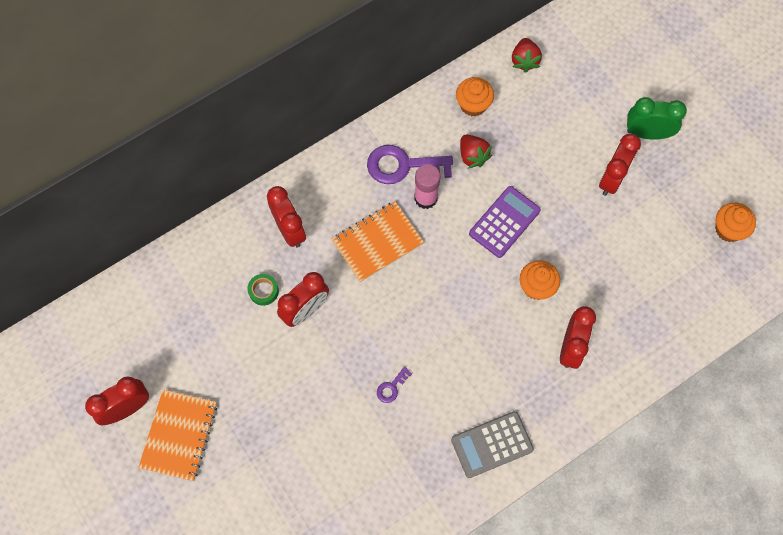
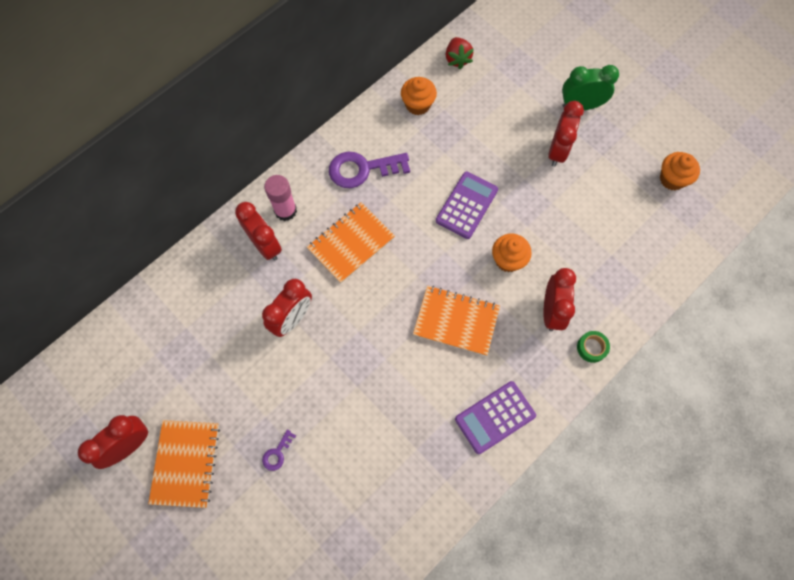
camera: 10 degrees left, 0 degrees up
green tape [247,274,279,306] -> green tape moved to [577,331,610,363]
purple key [377,367,412,403] -> purple key moved to [262,430,296,471]
pink glue stick [414,164,440,209] -> pink glue stick moved to [264,175,297,221]
grey calculator [451,411,534,478] -> purple calculator [455,381,536,454]
red strawberry [460,135,492,168] -> none
none -> orange notebook [413,286,500,356]

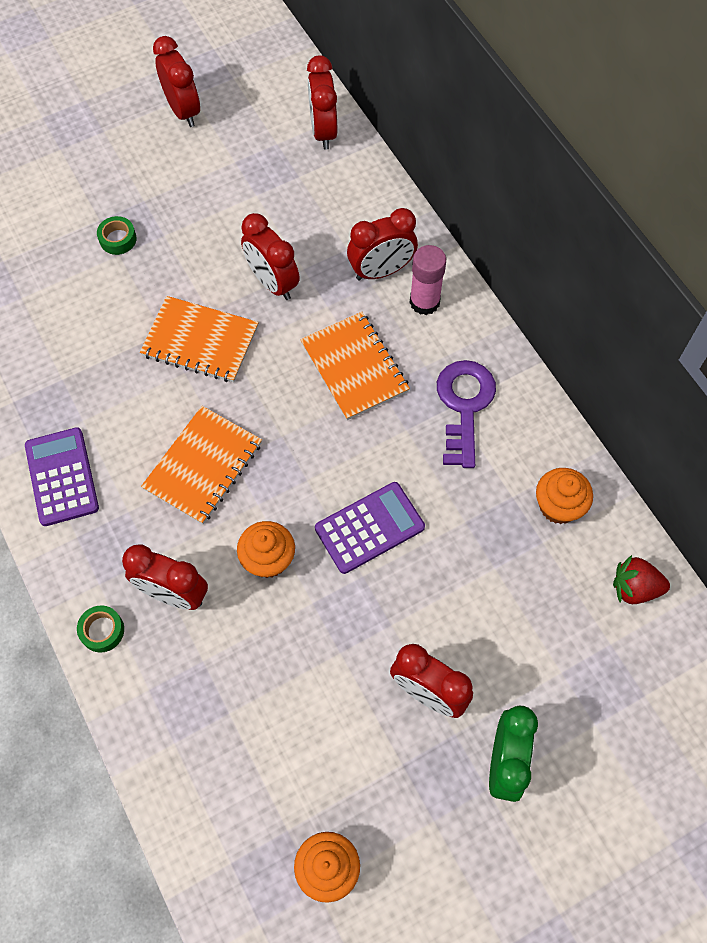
camera: 105 degrees right, 5 degrees down
orange notebook [148,420,220,508] -> orange notebook moved to [140,296,259,382]
purple key [262,430,296,471] -> green tape [97,216,137,255]
purple calculator [436,172,498,239] -> purple calculator turned 75 degrees counterclockwise [315,482,425,574]
none -> red clock [307,55,337,150]

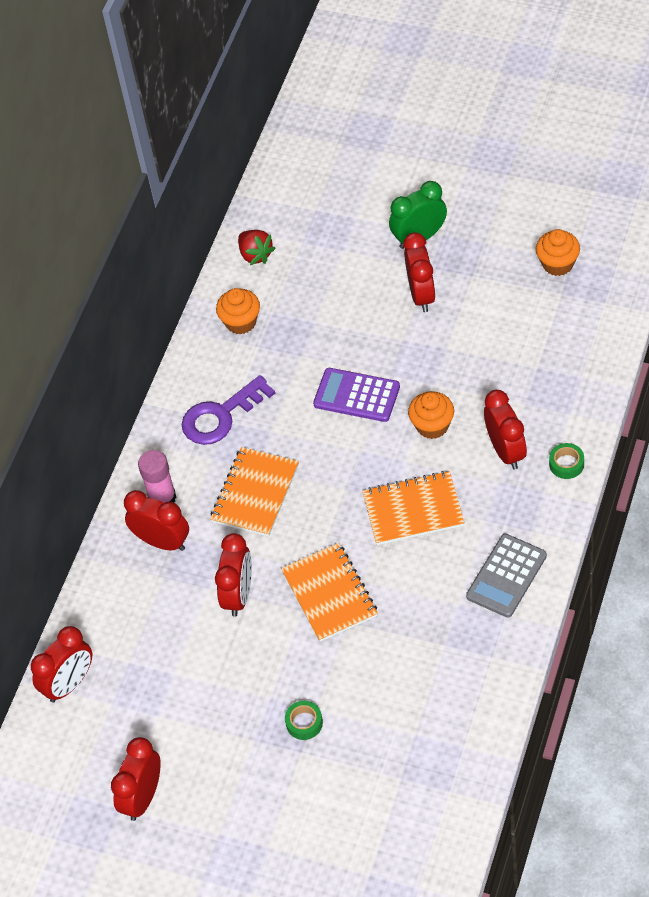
camera: 125 degrees left, 10 degrees down
purple calculator [25,427,99,526] -> grey calculator [466,534,547,618]

